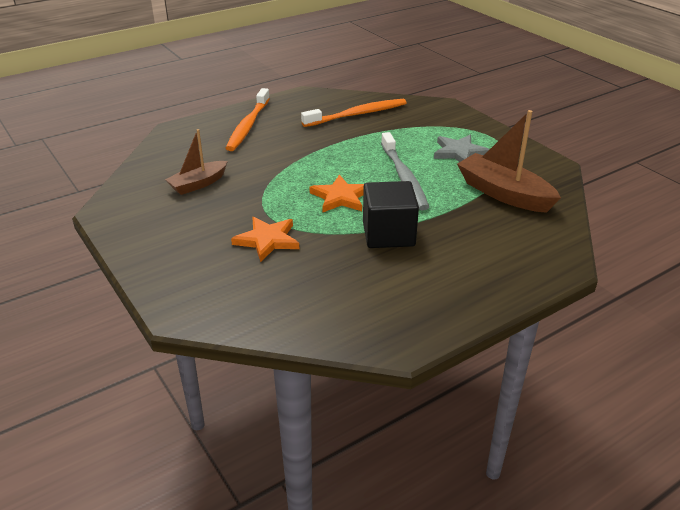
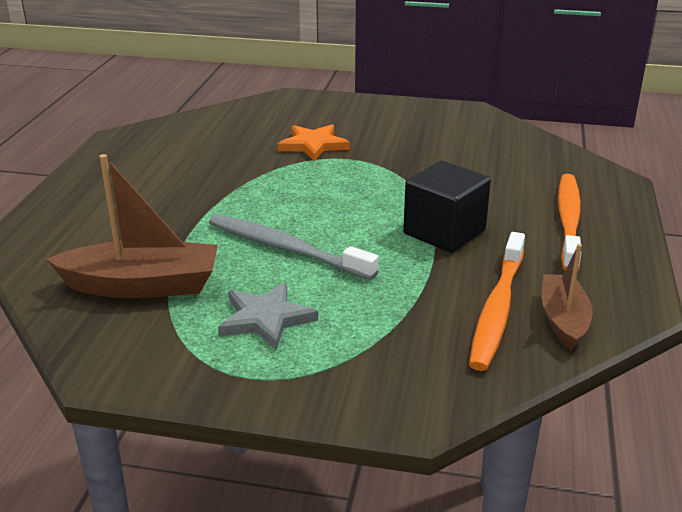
camera: 135 degrees right, 5 degrees down
brown boat [165,129,228,195] -> brown boat moved to [542,244,593,351]
orange toothbrush [226,88,270,151] -> orange toothbrush turned 45 degrees clockwise [558,174,581,270]
orange star [310,175,364,212] -> none
black cube [363,181,419,248] -> black cube moved to [403,161,491,253]

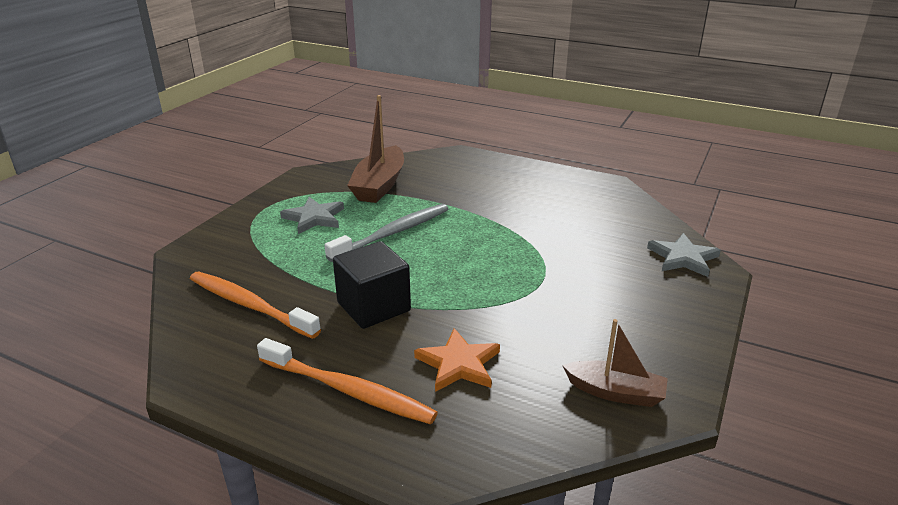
camera: 105 degrees right, 0 degrees up
orange star [278,125,350,162] -> orange star moved to [414,328,500,392]
brown boat [542,244,593,351] -> brown boat moved to [562,319,668,407]
none -> grey star [647,233,721,277]

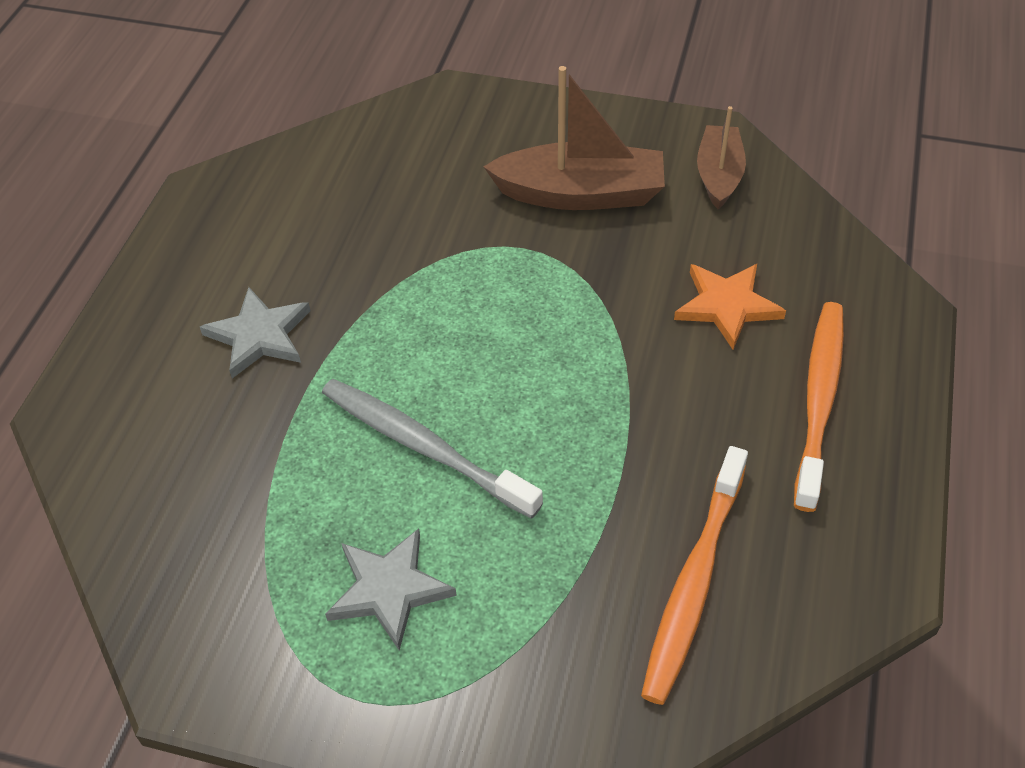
camera: 100 degrees left, 20 degrees up
black cube [333,241,411,329] -> none
brown boat [347,95,404,203] -> brown boat moved to [483,66,665,210]
grey star [647,233,721,277] -> grey star moved to [200,287,310,378]

